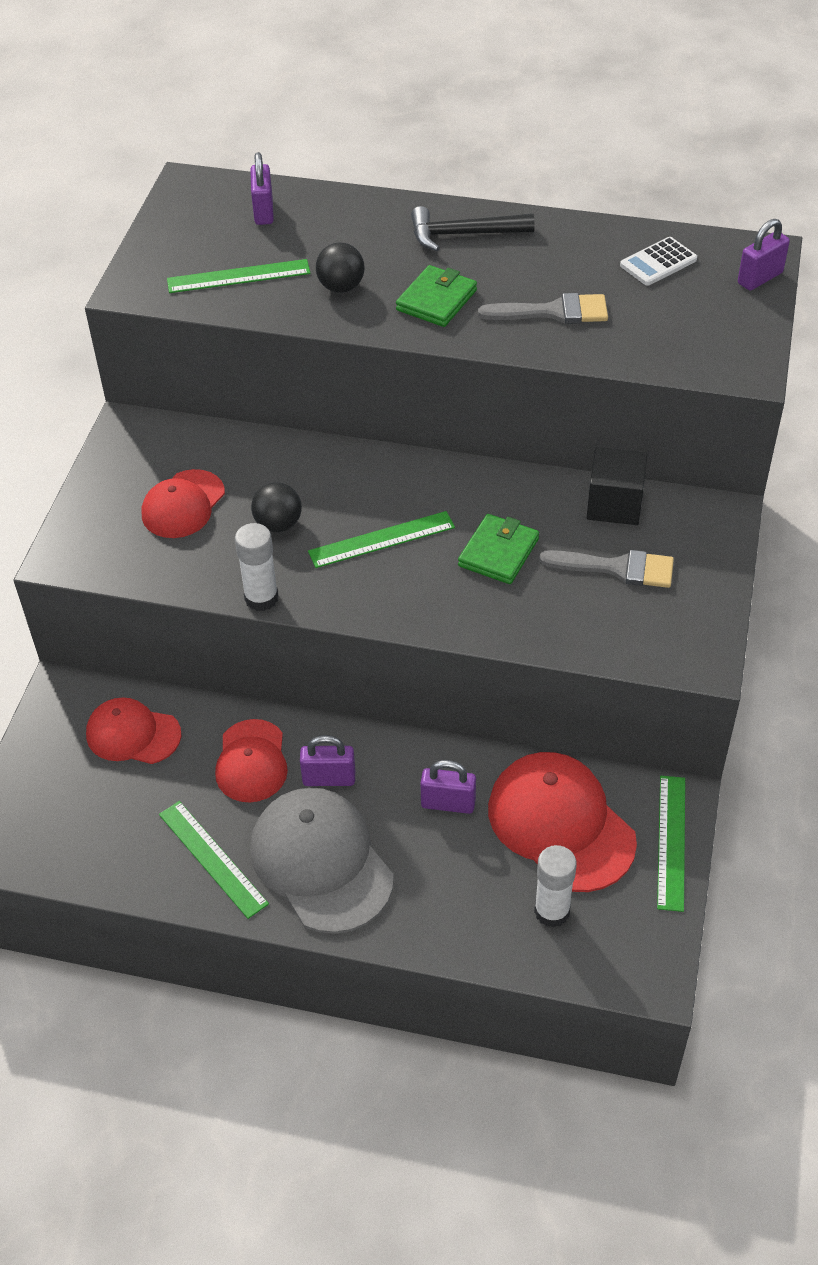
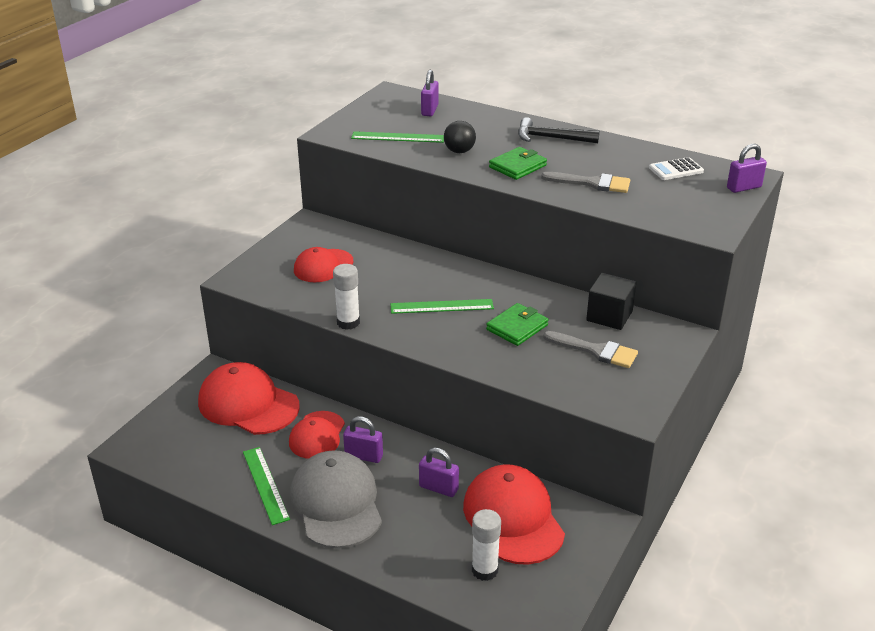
camera: 15 degrees right, 15 degrees down
red cap [86,697,181,764] -> red cap [198,362,300,435], size x1.61
black ball [251,482,302,532] -> none
green ruler [657,776,685,912] -> none

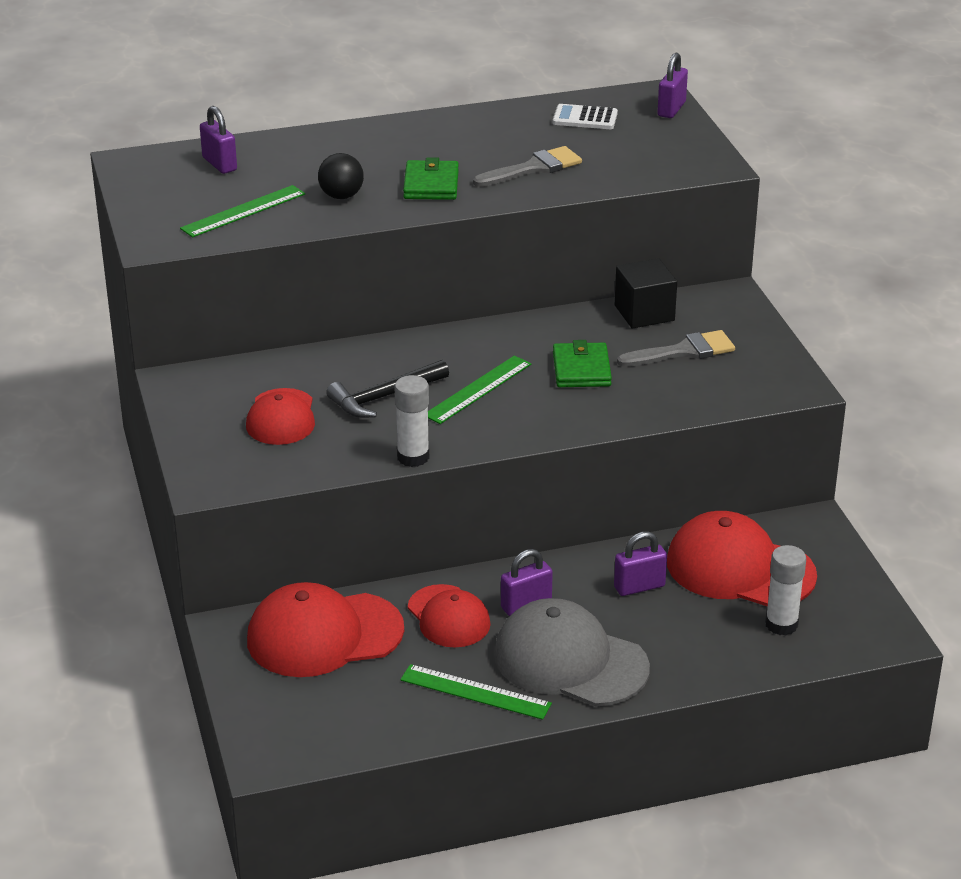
camera: 45 degrees left, 0 degrees up
black hammer [518,117,600,143] -> black hammer moved to [326,360,449,418]
white calculator [649,157,704,180] -> white calculator turned 75 degrees clockwise [553,104,618,129]

